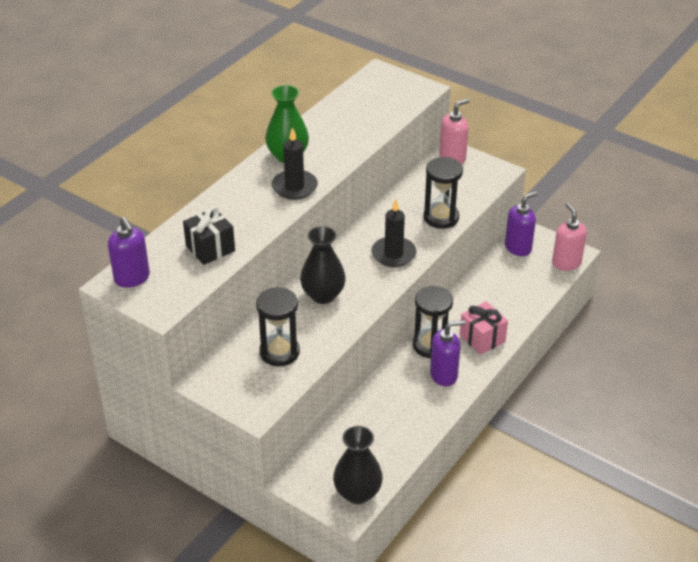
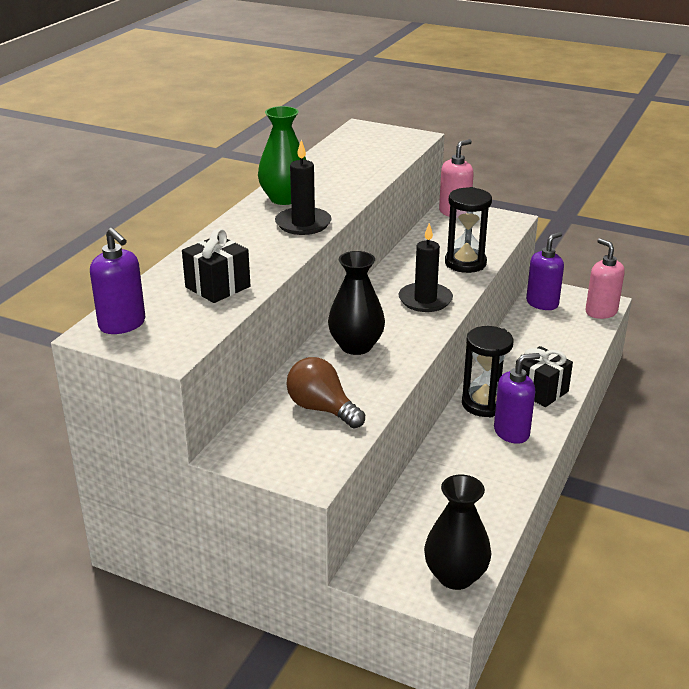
camera: 10 degrees left, 10 degrees down
black hourglass [256,287,300,366] -> brown light bulb [286,357,365,428]
pink gift [460,301,508,355] -> black gift [515,346,573,407]

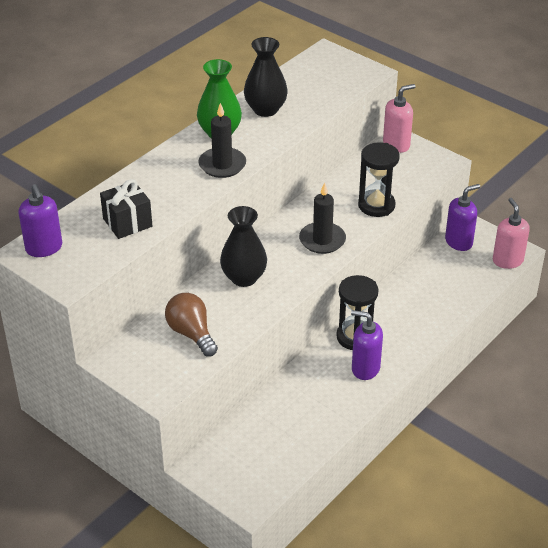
camera: 15 degrees right, 10 degrees up
black vase [424,475,491,590] -> black vase moved to [244,37,288,117]
purple soap dispenser [494,353,540,444] -> purple soap dispenser turned 150 degrees counterclockwise [351,310,383,380]
black gift [515,346,573,407] -> none

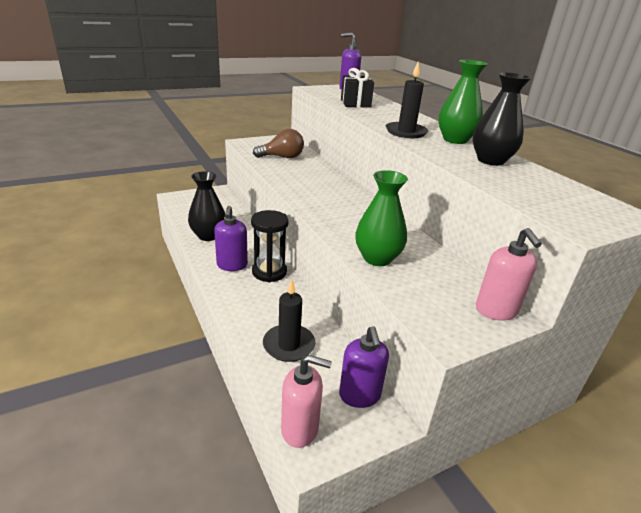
camera: 110 degrees right, 10 degrees down
black vase [220,206,267,287] -> black vase moved to [188,171,225,241]
black candle [299,182,346,254] -> black candle moved to [263,278,315,362]
purple soap dispenser [351,310,383,380] -> purple soap dispenser turned 135 degrees clockwise [214,206,248,271]
black hourglass [358,142,400,217] -> green vase [355,170,408,266]

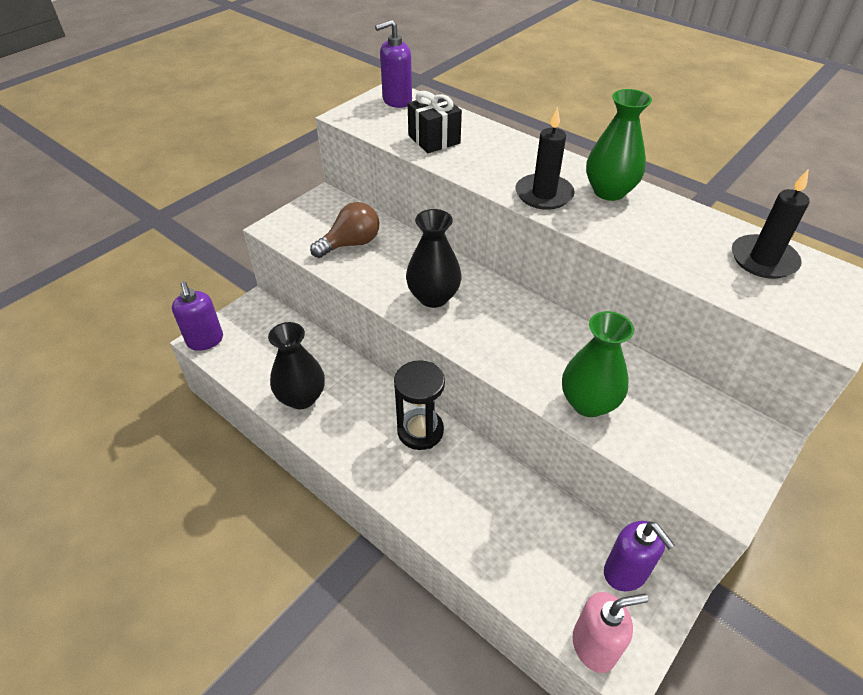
camera: 20 degrees left, 15 degrees up
purple soap dispenser [214,206,248,271] -> purple soap dispenser moved to [172,281,223,351]
black candle [263,278,315,362] -> black candle moved to [732,169,810,279]
black vase [472,72,532,166] -> black vase moved to [406,209,462,308]
pink soap dispenser [476,228,542,320] -> none

